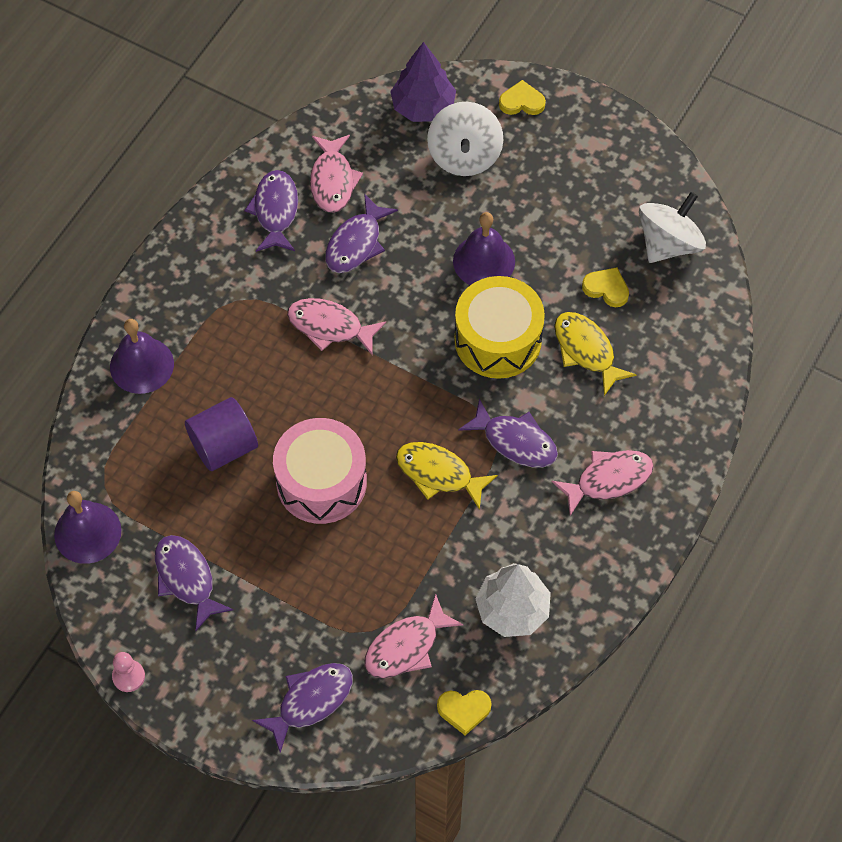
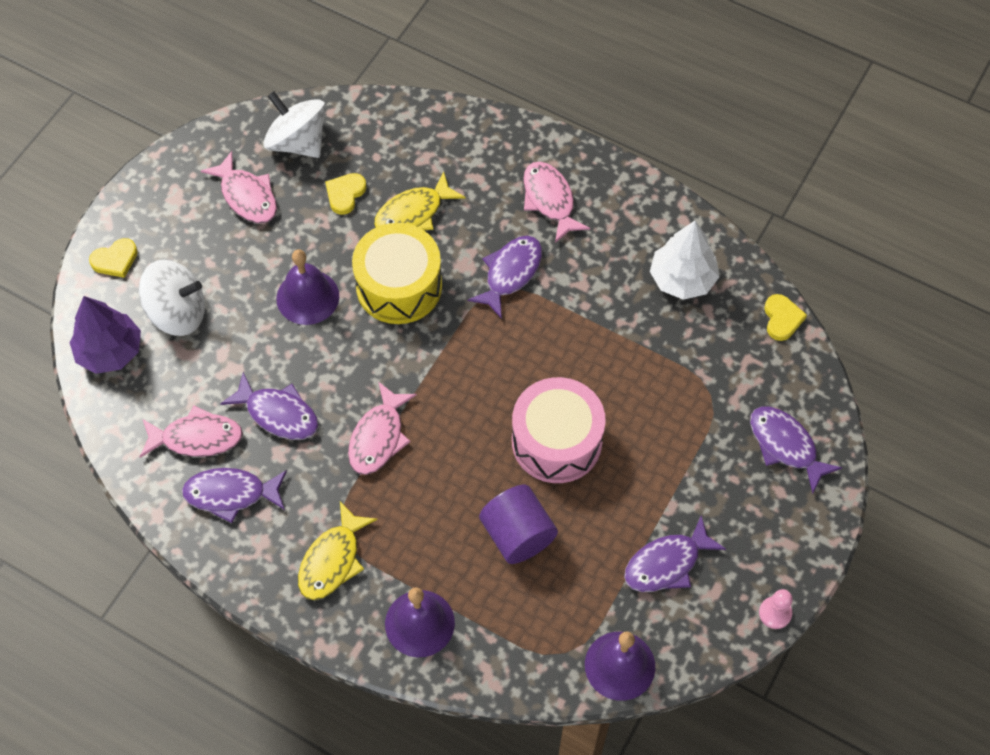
camera: 90 degrees left, 0 degrees up
pink fish [364,594,464,678] -> pink fish moved to [201,151,277,223]
yellow fish [396,442,498,510] -> yellow fish moved to [298,502,377,600]
yellow heart [499,80,546,115] -> yellow heart turned 120 degrees counterclockwise [89,238,138,278]

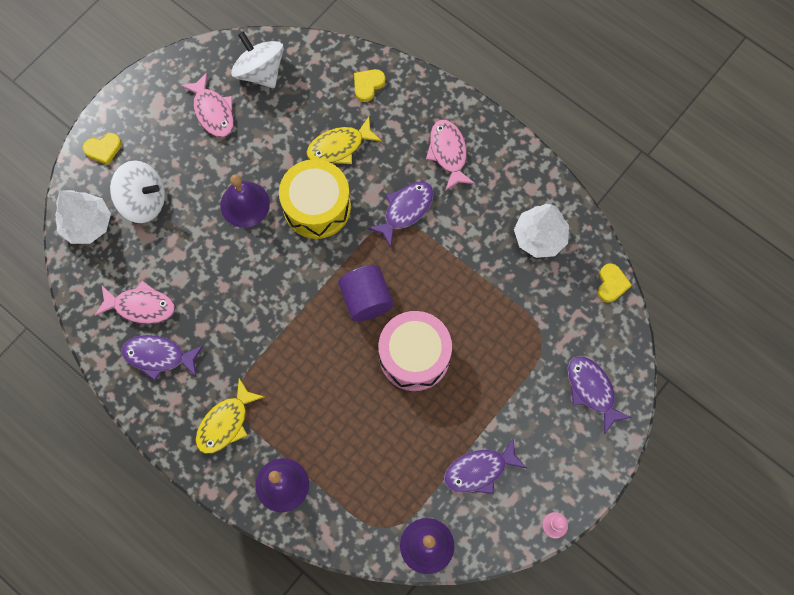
camera: 10 degrees right, 10 degrees up
purple tree [70,296,141,374] -> white tree [55,190,111,244]
purple fish [220,372,319,440] -> none
yellow heart [325,173,366,215] -> yellow heart moved to [354,69,385,102]
pink fish [348,382,417,475] -> none
purple cylinder [479,485,558,564] -> purple cylinder moved to [338,265,394,322]

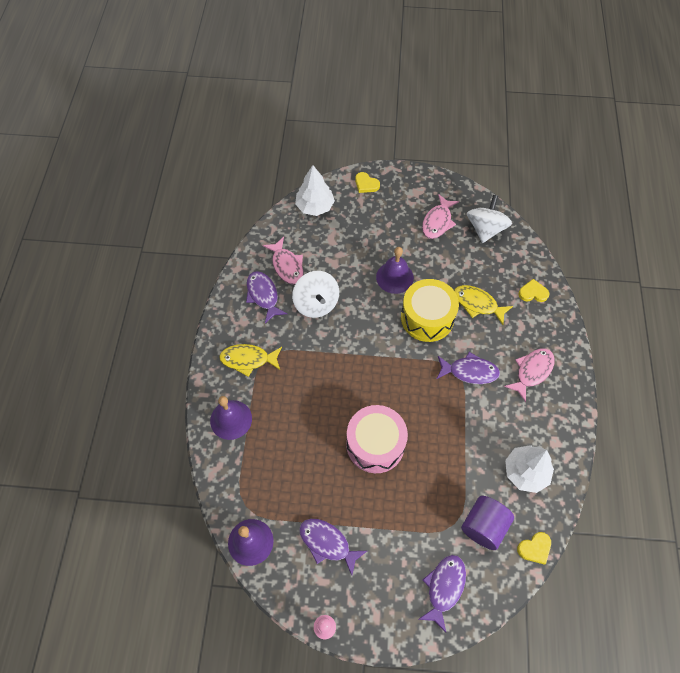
camera: 55 degrees right, 10 degrees down
white spinning top [110,161,165,223] -> white spinning top moved to [292,271,339,318]
purple cylinder [338,265,394,322] -> purple cylinder moved to [461,496,514,550]

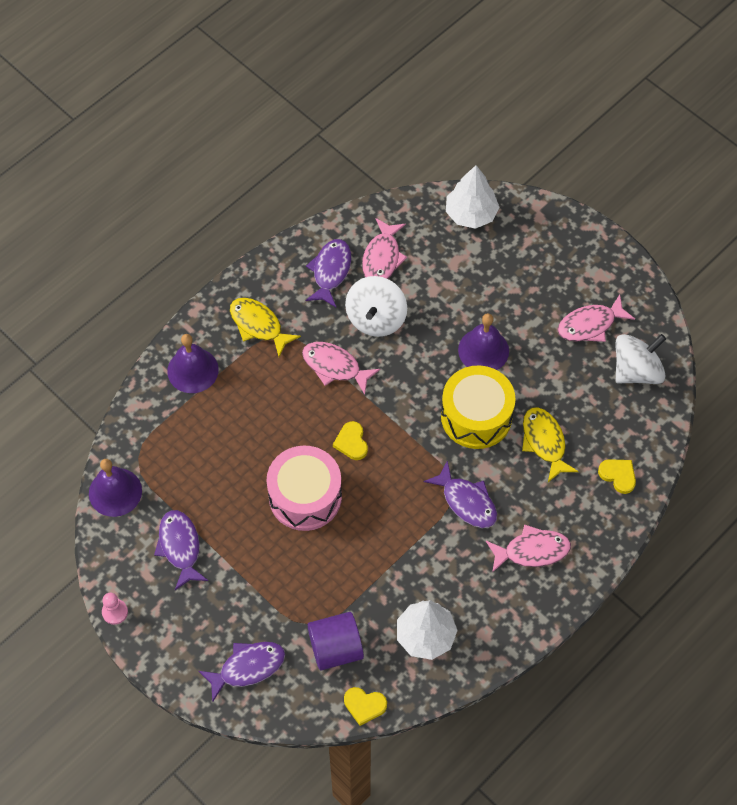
camera: 40 degrees right, 0 degrees up
yellow heart [355,172,380,193] -> yellow heart moved to [333,421,368,460]
none -> pink fish [302,342,380,395]

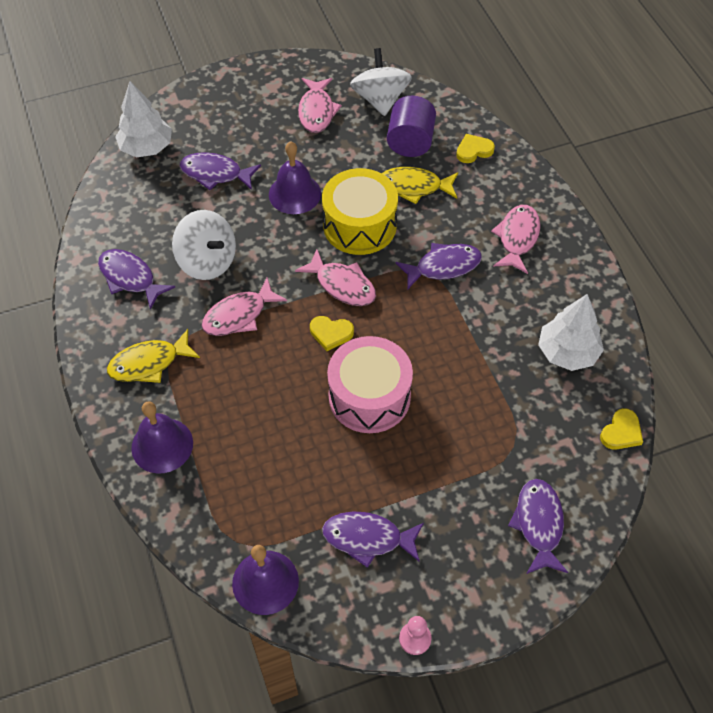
camera: 65 degrees left, 5 degrees down
purple cylinder [307,612,364,671] -> purple cylinder moved to [387,96,436,157]
pink fish [362,218,407,279] -> pink fish moved to [295,249,376,306]
none -> purple fish [179,152,261,190]

